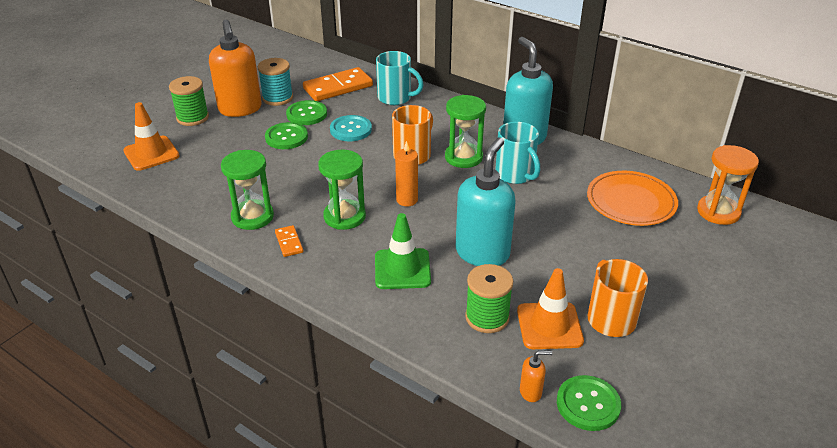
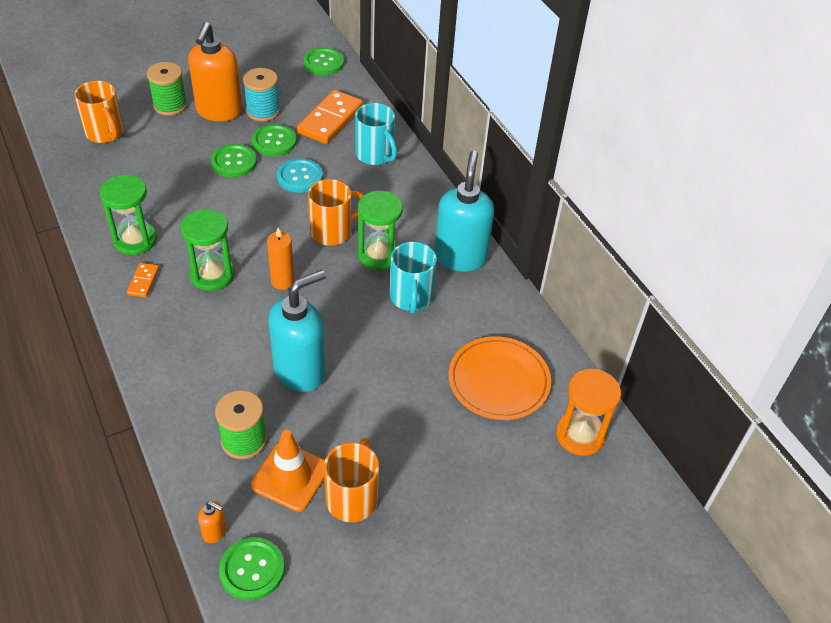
camera: 25 degrees right, 10 degrees up
orange traffic cone [123,102,180,171] -> orange mug [74,81,124,143]
orange domino [303,67,373,101] -> orange domino turned 60 degrees counterclockwise [297,90,363,144]
green traffic cone [375,213,431,289] -> none
none -> green button [304,47,344,75]

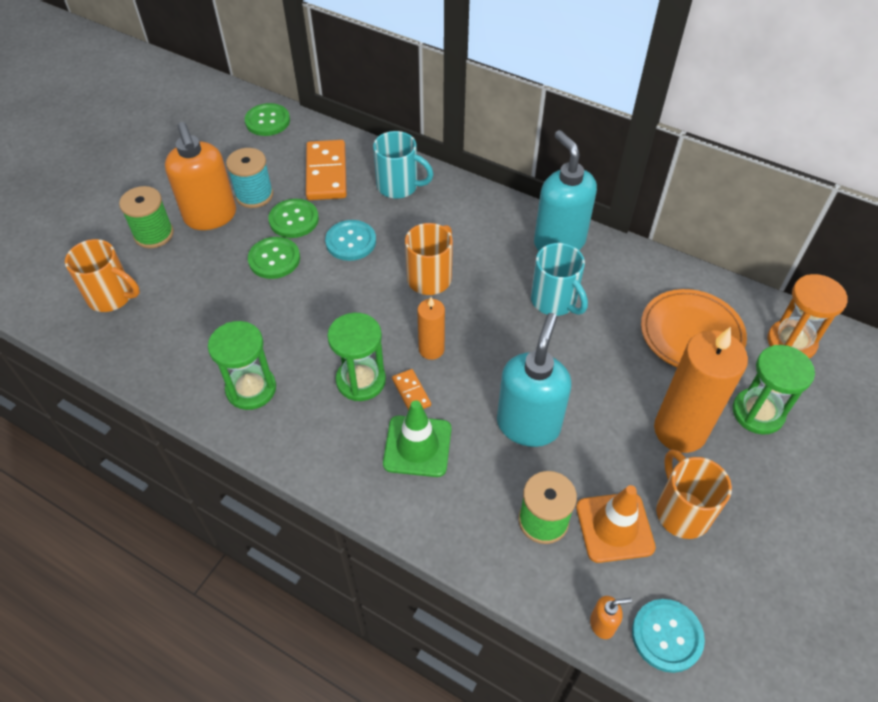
camera: 30 degrees left, 5 degrees up
orange domino [127,263,159,297] -> orange domino moved to [392,369,431,410]
green button [219,537,285,601] -> turquoise button [632,599,705,673]
green hourglass [358,191,403,270] -> green hourglass moved to [733,345,815,435]
none -> green traffic cone [383,400,451,477]
none -> orange candle [654,327,748,453]

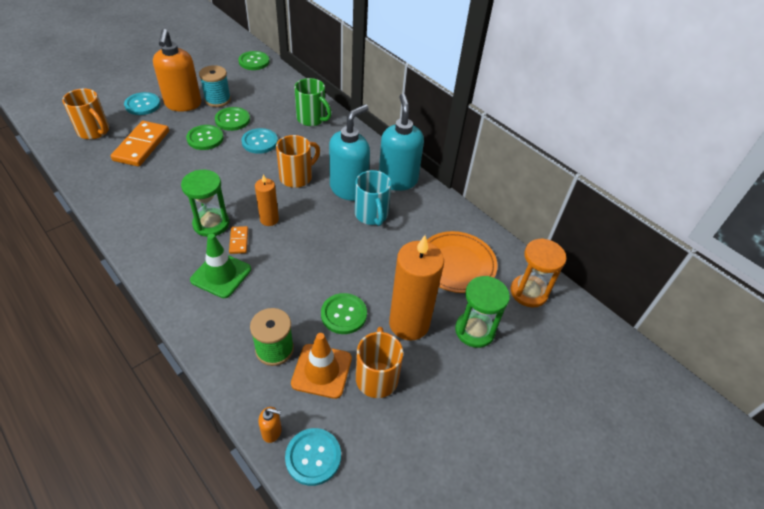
camera: 15 degrees right, 5 degrees down
green spool [119,186,174,248] -> turquoise button [124,92,160,115]
green hourglass [208,321,276,410] -> none
orange domino [306,140,347,200] -> orange domino moved to [111,121,169,167]
turquoise mug [373,131,434,199] -> green mug [294,78,331,126]
turquoise soap dispenser [497,313,572,447] -> turquoise soap dispenser moved to [329,104,370,201]
none -> green button [321,293,367,334]

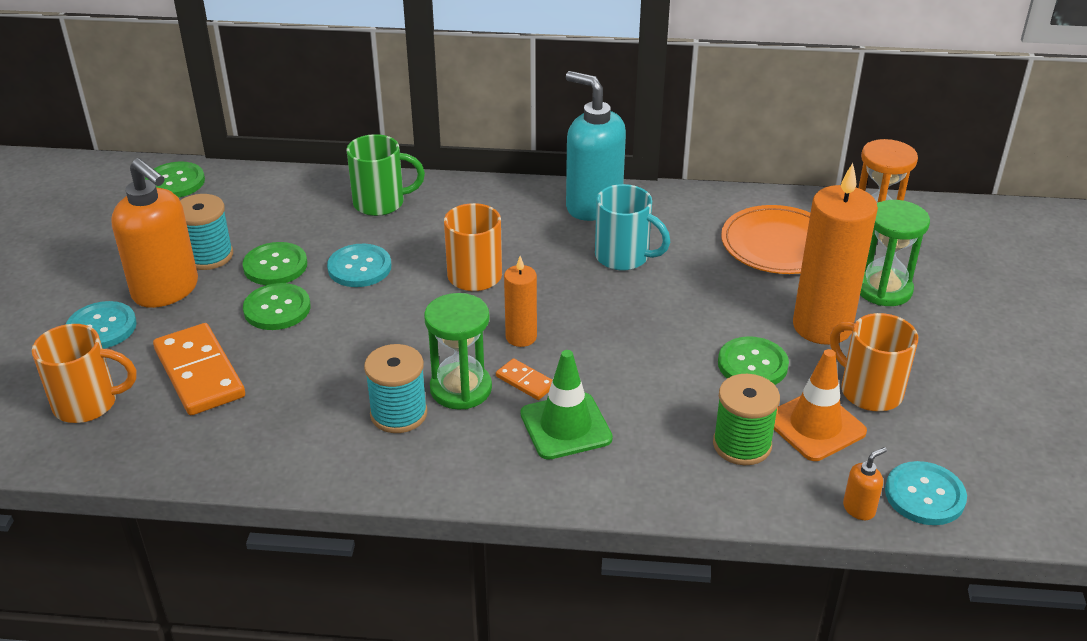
camera: 40 degrees left, 10 degrees down
turquoise soap dispenser [329,104,370,201] -> none
none -> turquoise spool [364,344,427,433]

